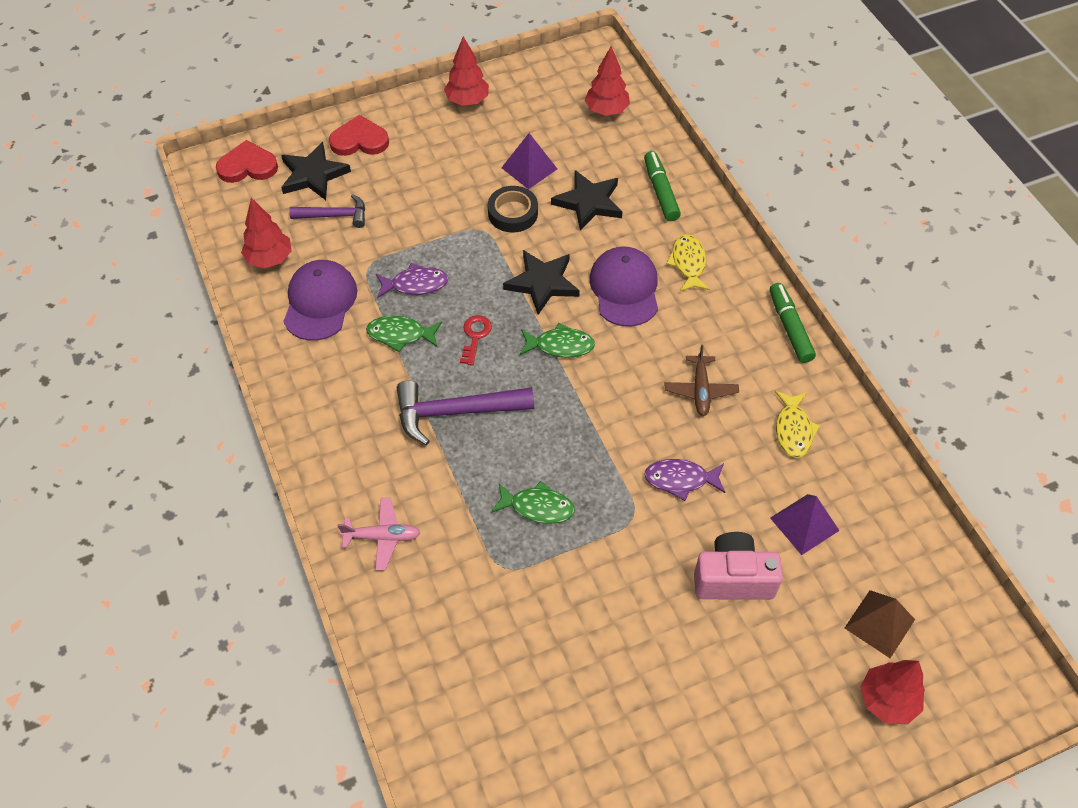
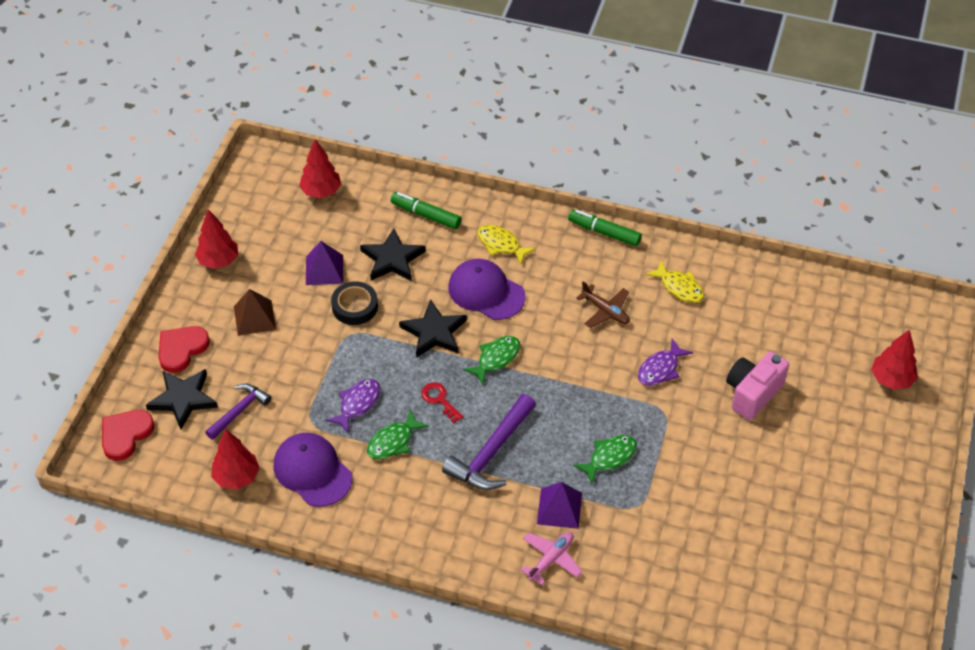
camera: 50 degrees left, 5 degrees down
purple pyramid [770,494,839,555] -> purple pyramid moved to [537,482,582,529]
brown pyramid [845,590,915,658] -> brown pyramid moved to [234,289,276,336]

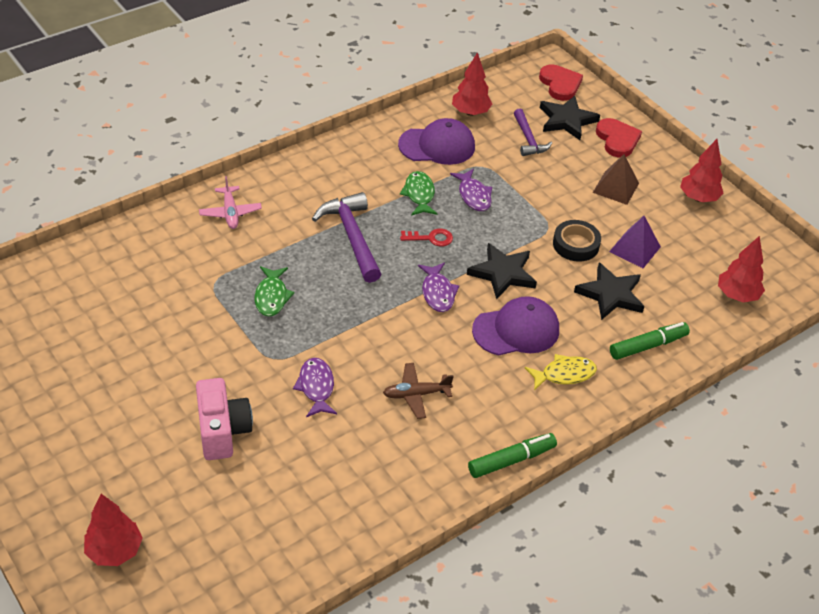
camera: 125 degrees right, 5 degrees down
green fish [463,336,520,384] -> purple fish [418,263,460,312]
purple pyramid [537,482,582,529] -> none
yellow fish [645,261,704,303] -> none

